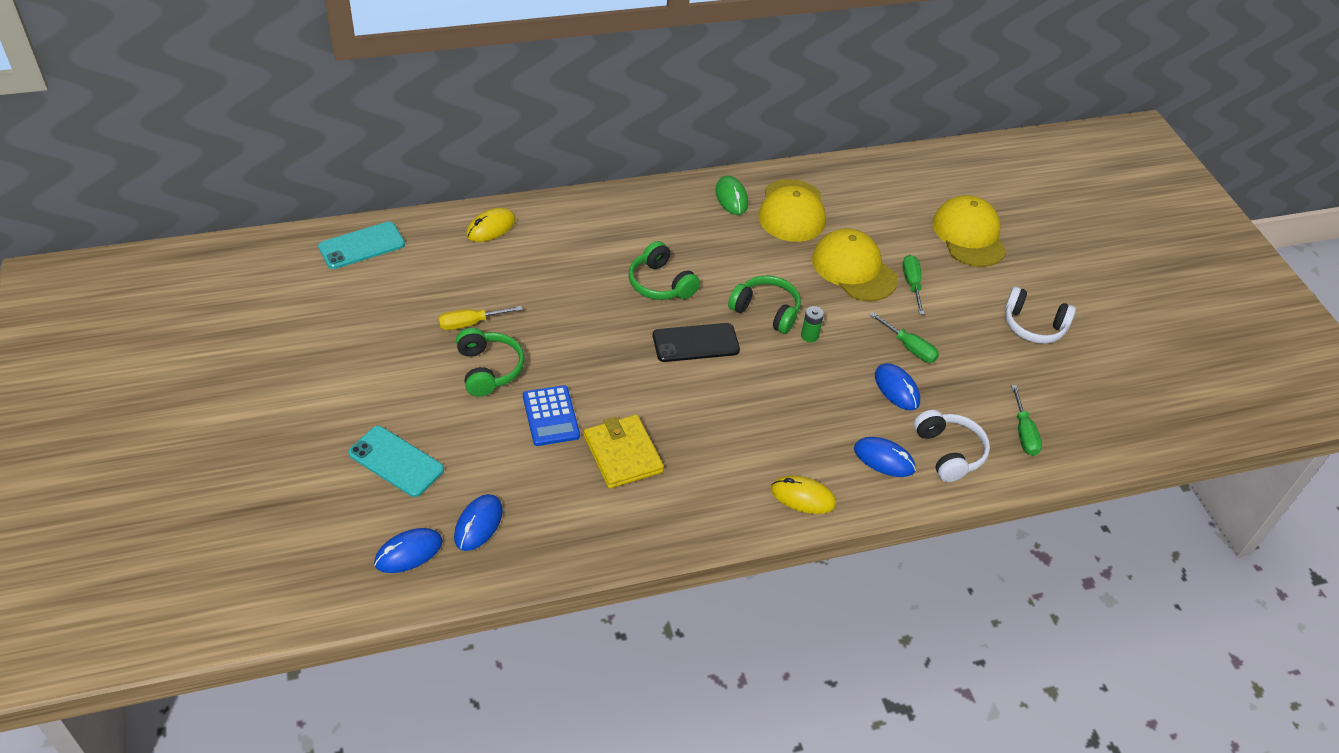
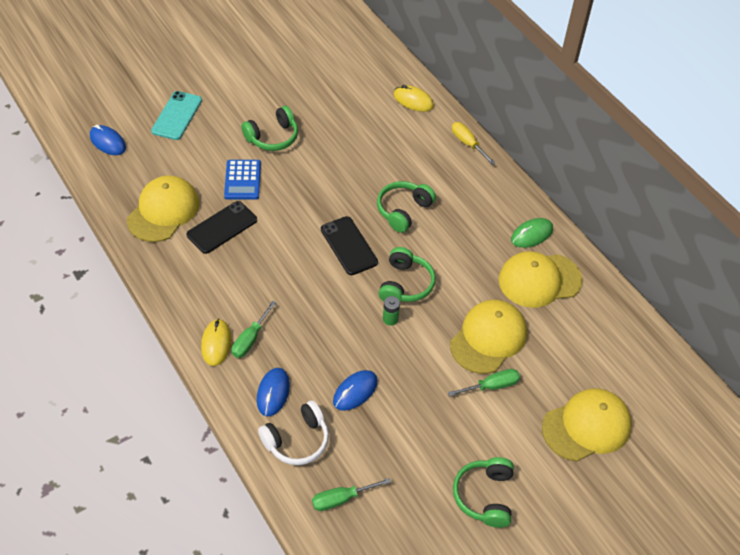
camera: 75 degrees right, 5 degrees up
turquoise phone [318,222,405,269] -> none
yellow screwdriver [439,306,523,330] -> yellow screwdriver moved to [452,122,495,164]
blue mouse [454,494,503,551] -> none
blue calculator [523,385,580,446] -> blue calculator turned 60 degrees counterclockwise [224,160,261,200]
yellow wallet [584,414,664,489] -> black phone [187,201,257,254]
green screwdriver [869,312,939,363] -> green screwdriver moved to [232,301,276,358]
white headphones [1005,286,1076,344] -> green headphones [453,457,514,528]
none -> yellow cap [127,175,199,242]

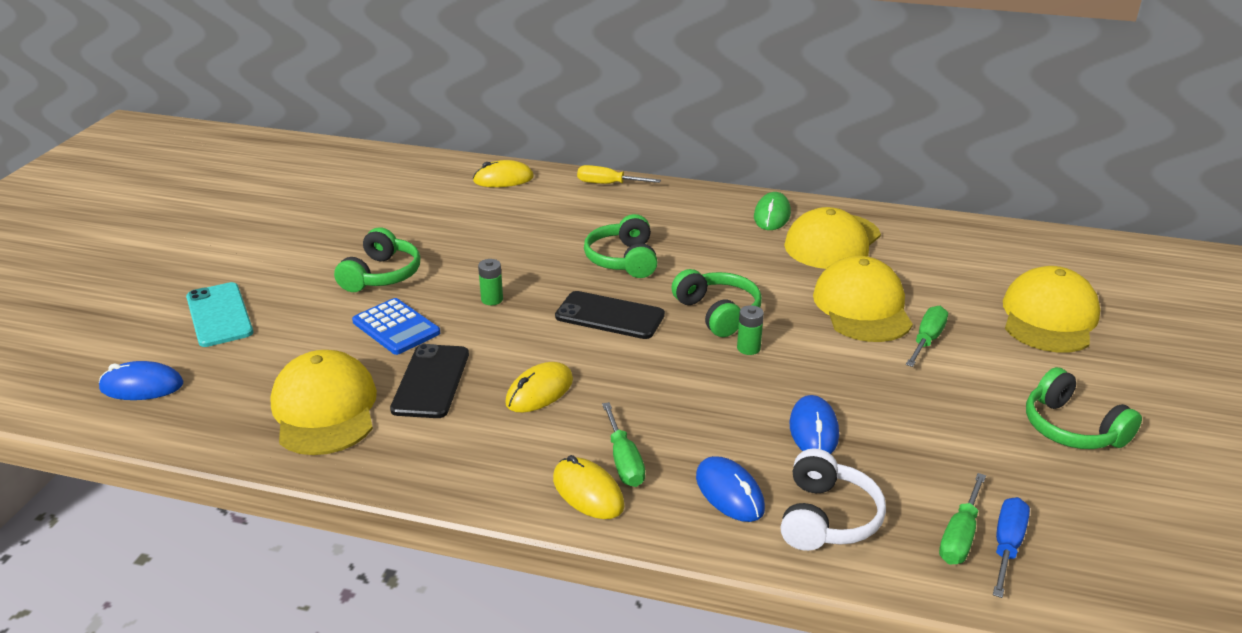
camera: 40 degrees left, 20 degrees down
none -> green battery [478,259,503,305]
none -> yellow mouse [505,362,573,413]
none -> blue screwdriver [993,497,1030,598]

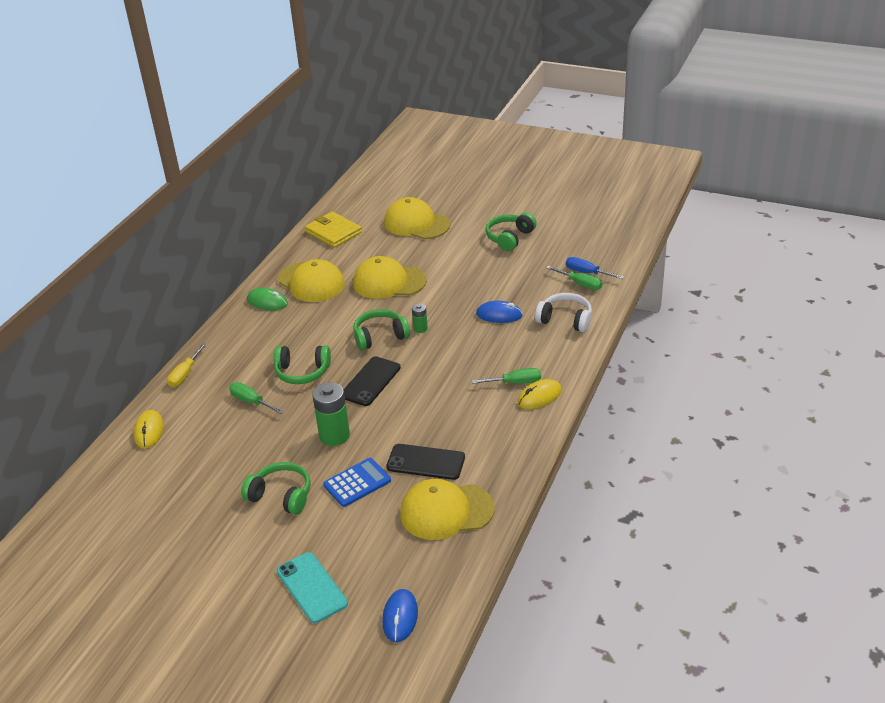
camera: 80 degrees left, 5 degrees up
turquoise phone [186,282,253,347] -> turquoise phone turned 75 degrees clockwise [277,552,348,623]
green battery [478,259,503,305] -> green battery [312,382,350,446], size x1.94
yellow mouse [505,362,573,413] -> none
blue mouse [696,456,765,522] -> none
green screwdriver [906,306,948,367] -> green screwdriver moved to [229,382,284,414]
green headphones [1026,367,1142,449] -> green headphones turned 150 degrees clockwise [486,213,537,252]
none -> yellow wallet [305,212,362,248]

